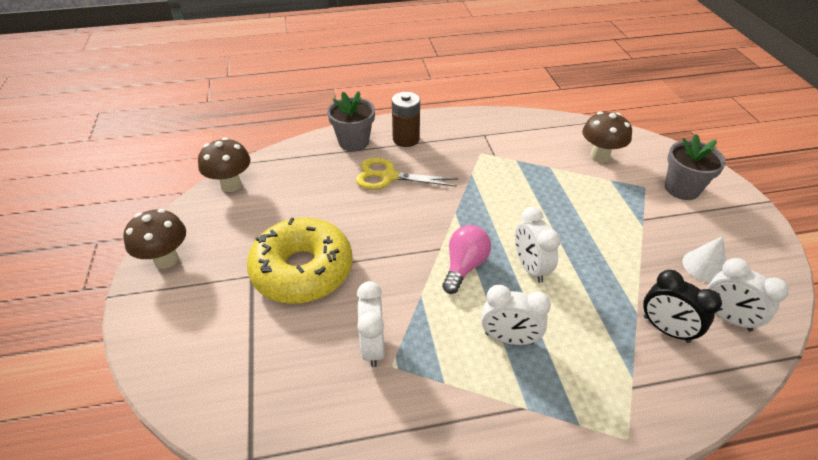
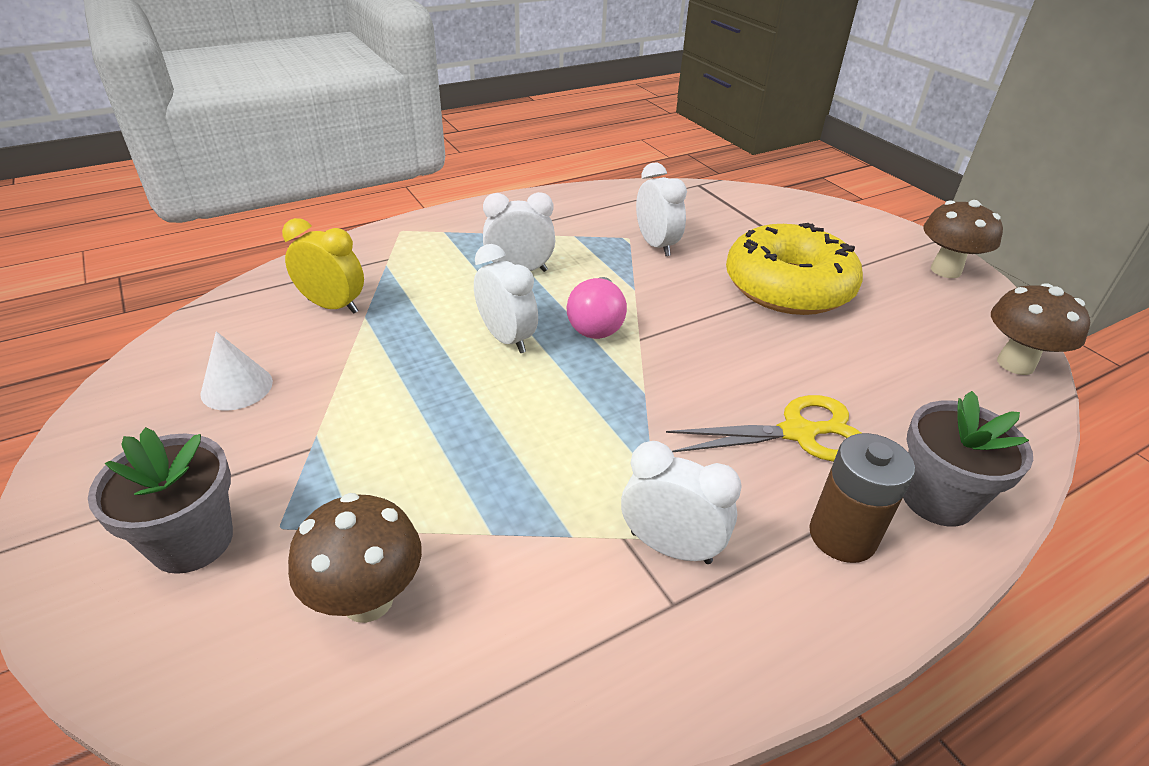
camera: 160 degrees right, 5 degrees down
black clock [643,270,722,343] -> yellow clock [282,218,364,314]
white clock [707,258,789,331] -> white clock moved to [621,441,742,564]

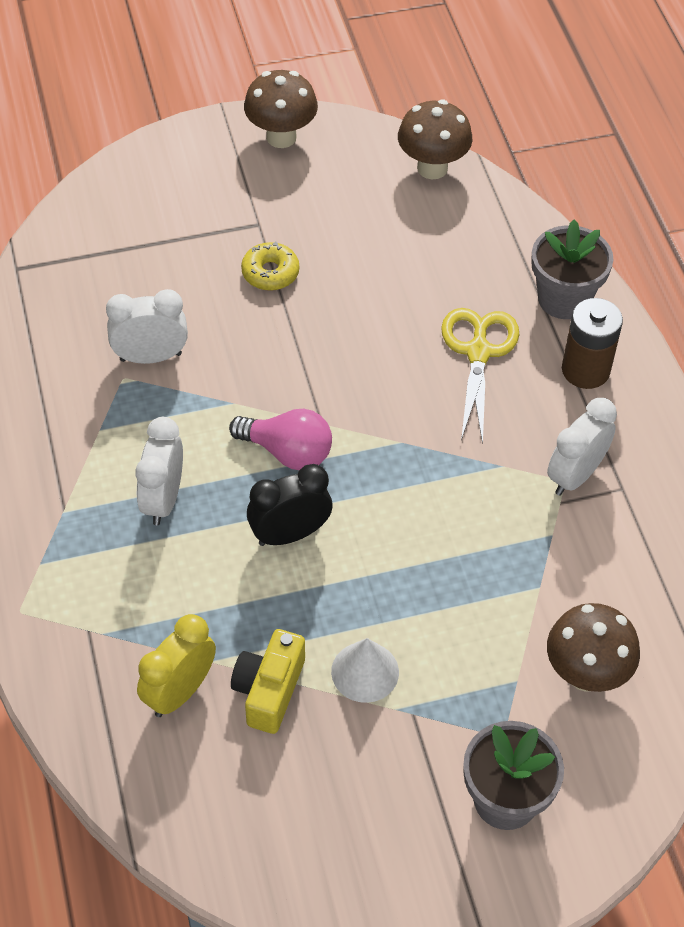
camera: 75 degrees left, 15 degrees up
white cone [200,331,273,411] -> white cone moved to [331,638,399,703]
white clock [474,244,538,353] -> black clock [247,464,332,546]
yellow donut [726,223,863,315] -> yellow donut [241,241,299,291], size x0.42
none -> yellow camera [231,629,305,734]

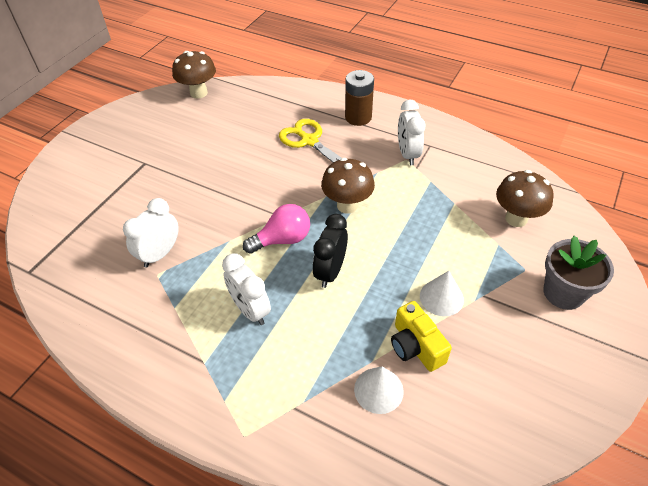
camera: 45 degrees left, 5 degrees down
yellow clock [137,614,216,717] -> white cone [354,366,404,414]
yellow donut [241,241,299,291] -> none
brown mushroom [244,70,318,148] -> brown mushroom moved to [321,158,375,214]
grey flower pot [531,219,614,319] -> none

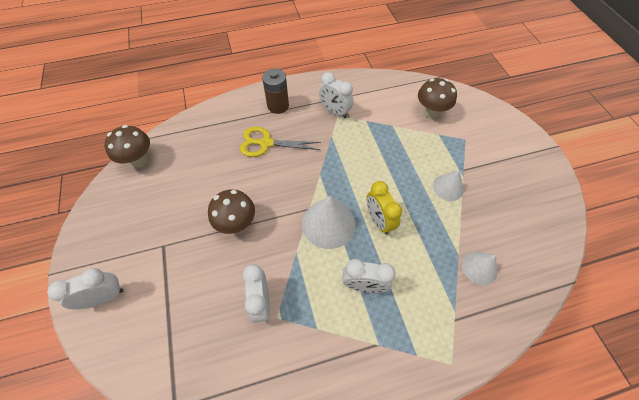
camera: 45 degrees left, 10 degrees up
pink light bulb [243,204,310,254] -> white cone [302,196,356,249]
black clock [313,214,348,288] -> yellow clock [366,181,402,235]
brown mushroom [321,158,375,214] -> brown mushroom moved to [208,189,255,234]
yellow camera [391,301,452,372] -> none
grey flower pot [543,236,614,310] -> none
none -> white clock [47,268,124,309]

